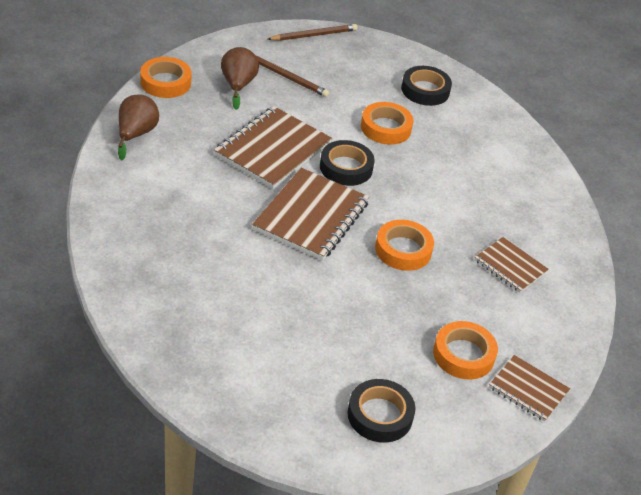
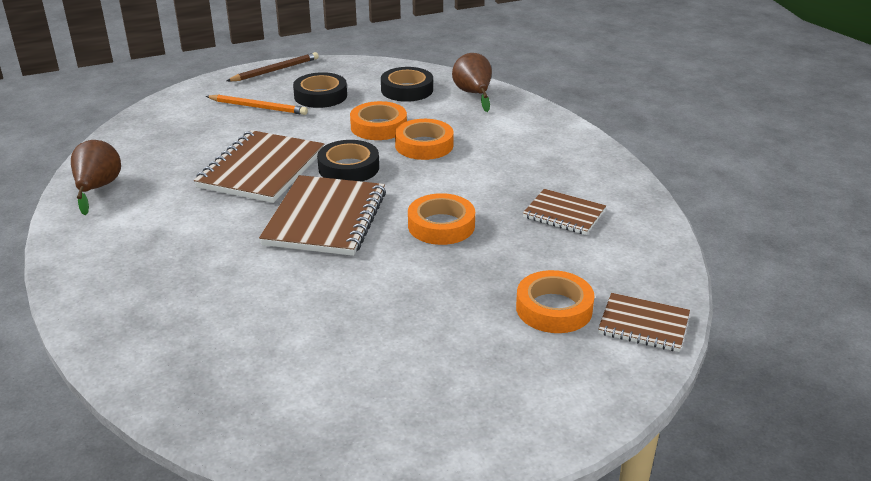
camera: 10 degrees left, 10 degrees down
orange tape [140,57,192,98] -> orange tape moved to [395,119,454,160]
brown pear [221,47,259,110] -> brown pear moved to [452,53,492,112]
brown pencil [256,56,329,97] -> orange pencil [206,95,308,115]
black tape [347,379,415,443] -> black tape moved to [293,72,347,108]

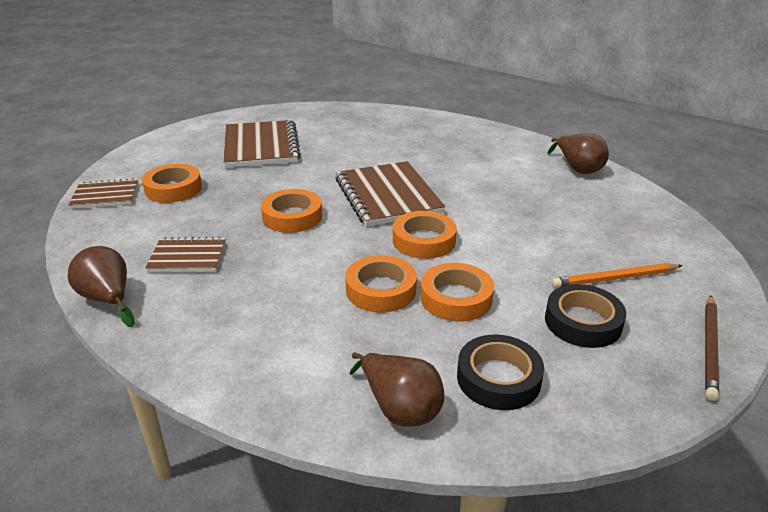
camera: 150 degrees right, 0 degrees up
brown notebook [194,130,324,203] -> brown notebook moved to [223,120,301,168]
black tape [317,140,379,182] -> orange tape [393,211,457,259]
none -> brown pear [68,246,135,327]

